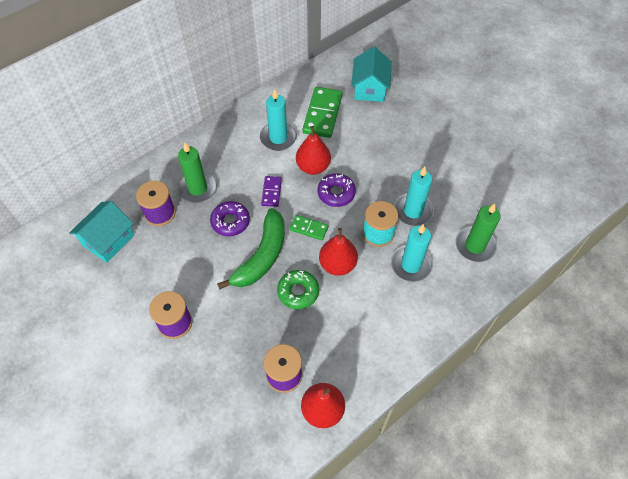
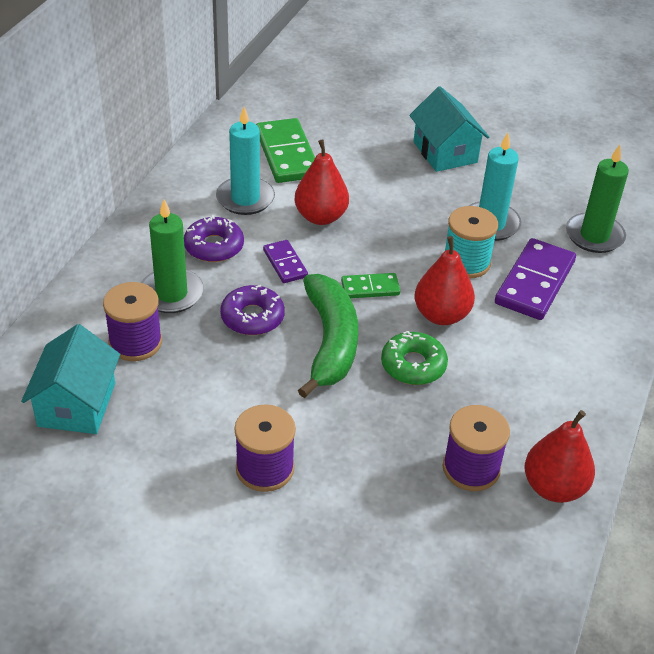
camera: 30 degrees left, 15 degrees down
purple donut [318,173,356,207] -> purple donut moved to [184,215,244,262]
turquoise house [351,46,392,102] -> turquoise house moved to [409,86,489,172]
turquoise candle [391,224,433,282] -> purple domino [495,238,576,320]

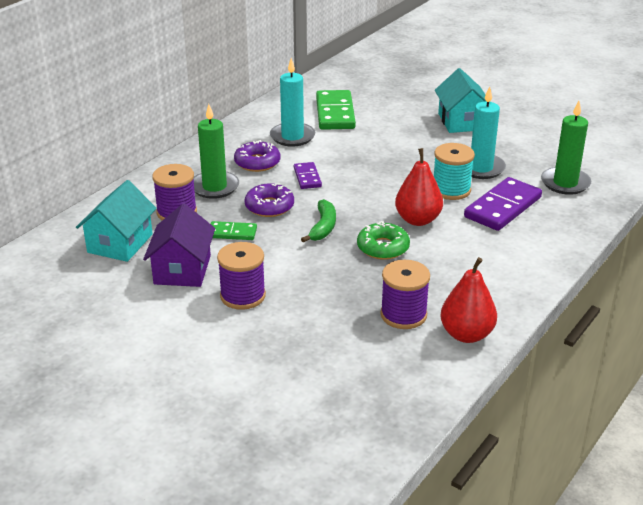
camera: 15 degrees right, 10 degrees down
red pear [294,139,349,225] -> none
green banana [298,274,358,398] -> green banana [301,199,336,243], size x0.57
green domino [341,273,400,298] -> green domino moved to [211,221,257,240]
none -> purple house [143,203,215,287]

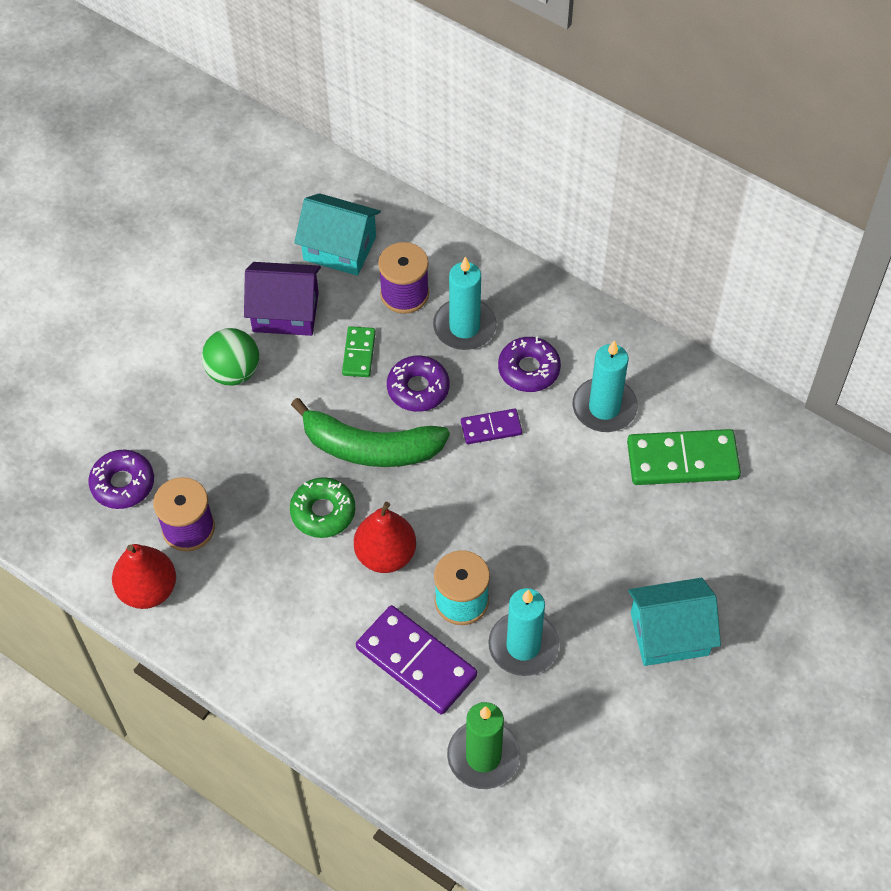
camera: 90 degrees right, 25 degrees up
green candle [193,104,239,199] -> turquoise candle [433,257,497,350]
purple spool [217,242,266,310] -> green ball [202,328,259,386]
green banana [301,199,336,243] -> green banana [291,398,450,467], size x1.76
none -> purple donut [88,450,154,509]

